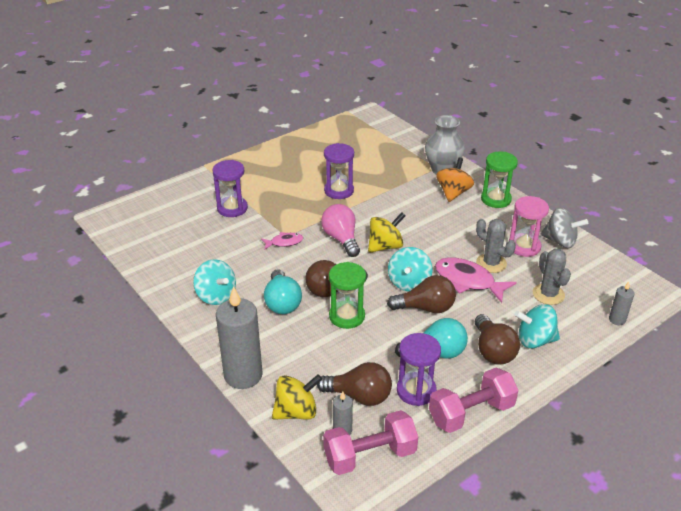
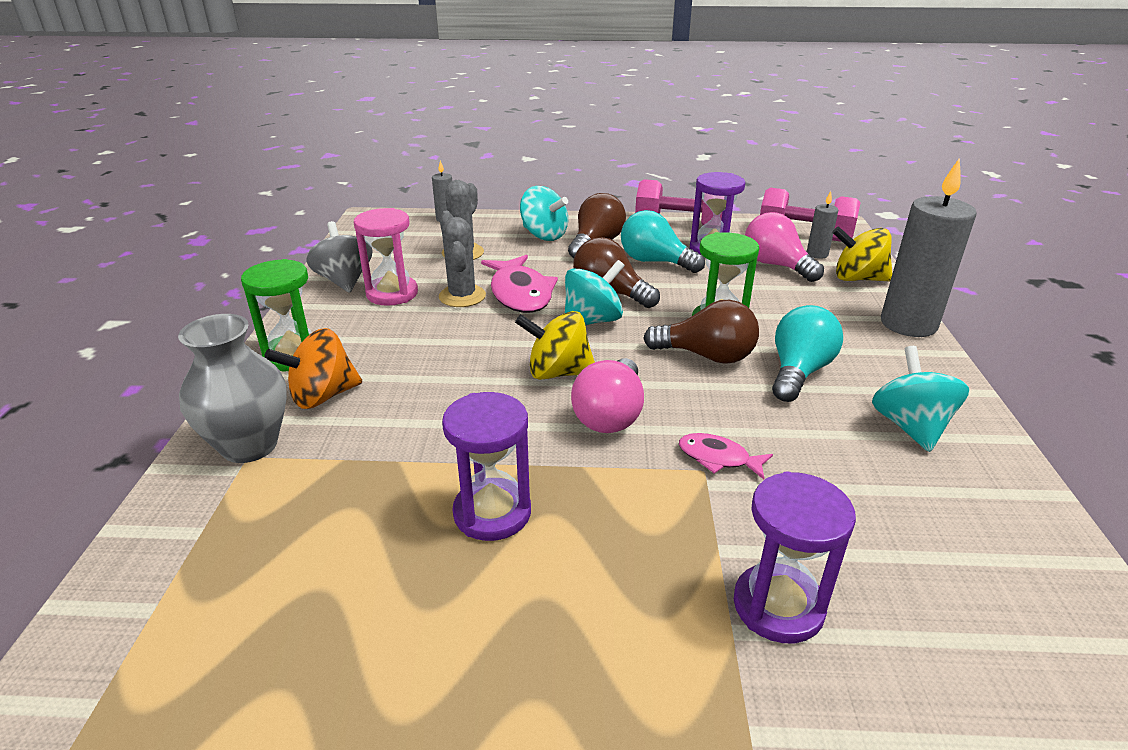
camera: 140 degrees left, 5 degrees down
brown light bulb [317,362,392,406] -> pink light bulb [745,212,824,282]

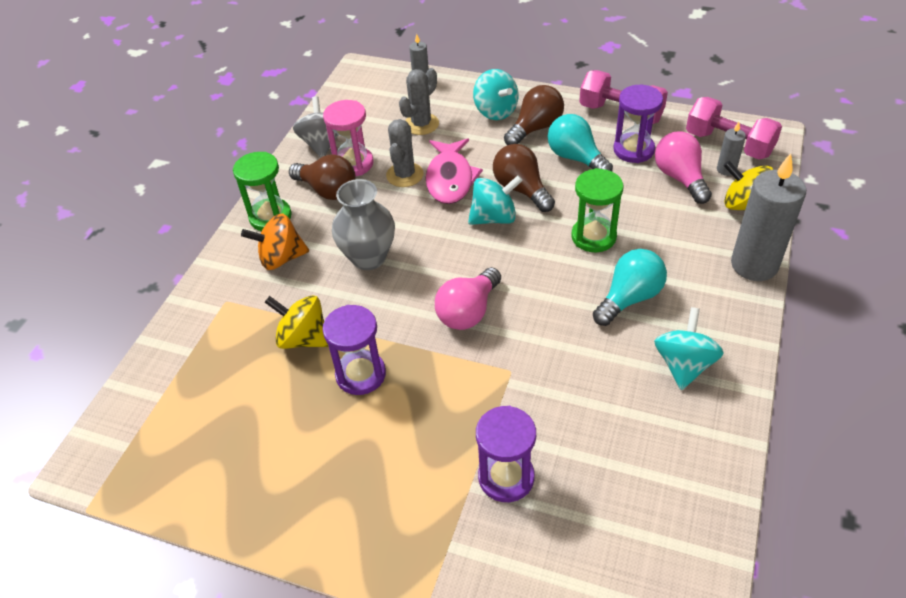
camera: 20 degrees right, 15 degrees up
grey vase [178,314,287,463] -> grey vase moved to [332,179,395,270]
yellow spinning top [515,311,595,380] -> yellow spinning top moved to [265,295,329,349]
brown light bulb [643,300,759,364] -> brown light bulb moved to [289,154,356,200]
pink fish [679,433,773,480] -> none

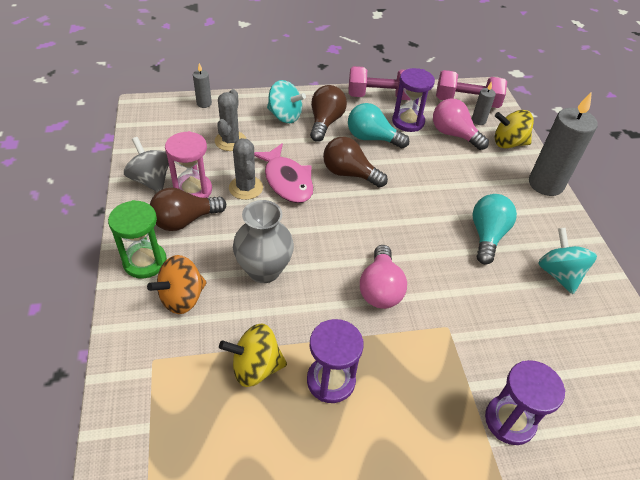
camera: 35 degrees left, 0 degrees up
brown light bulb [289,154,356,200] -> brown light bulb turned 150 degrees clockwise [150,187,226,231]
turquoise spinning top [468,175,523,225] -> none
green hourglass [572,168,624,252] -> none

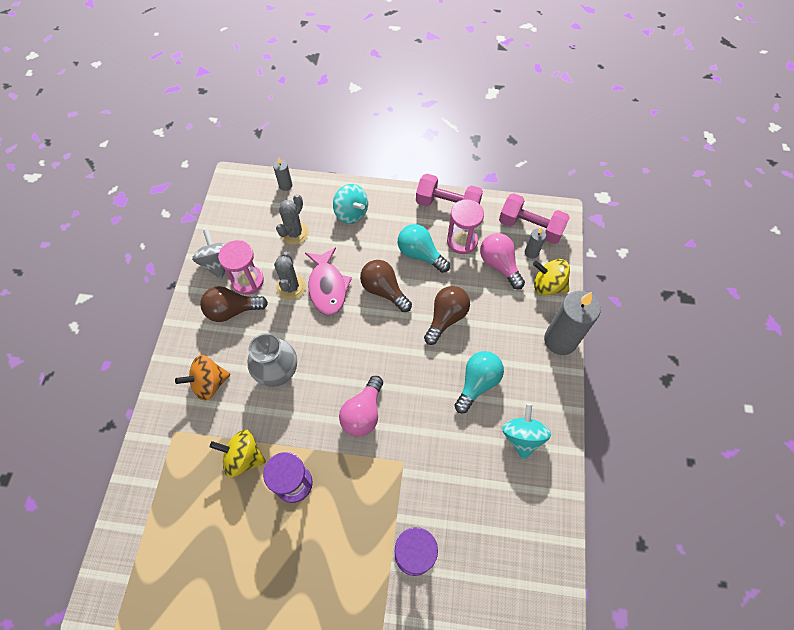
camera: 20 degrees right, 15 degrees up
green hourglass [108,200,167,279] -> none
brown light bulb [310,85,347,142] -> brown light bulb moved to [424,286,470,345]
purple hourglass [392,68,435,132] -> pink hourglass [447,199,484,254]

